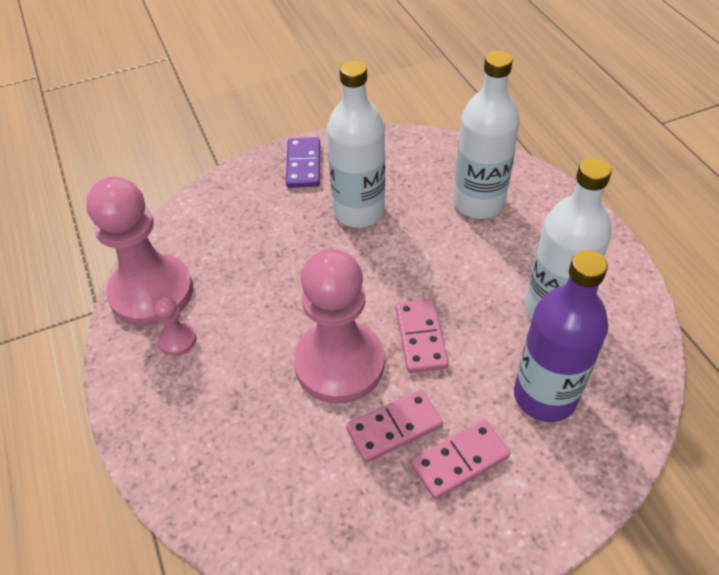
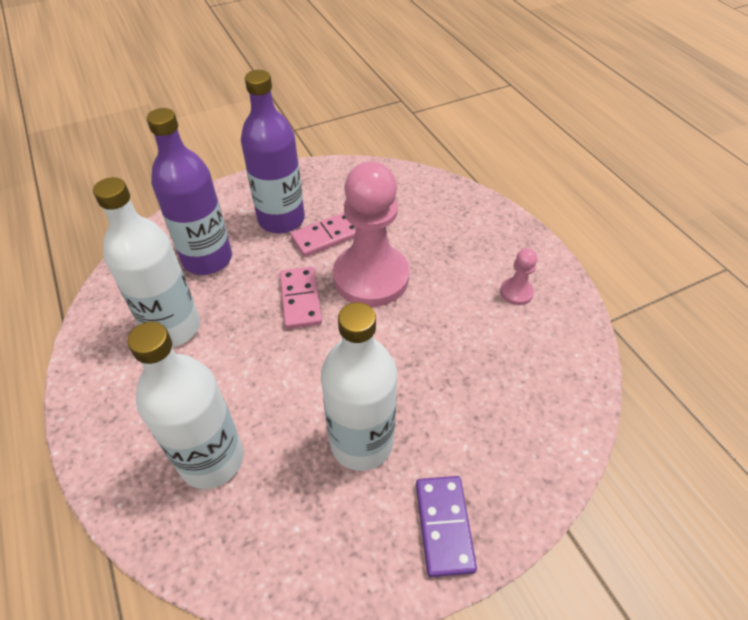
camera: 175 degrees right, 0 degrees up
pink pawn [86,177,193,326] -> none
pink domino [411,420,510,500] -> purple bottle [241,70,305,233]

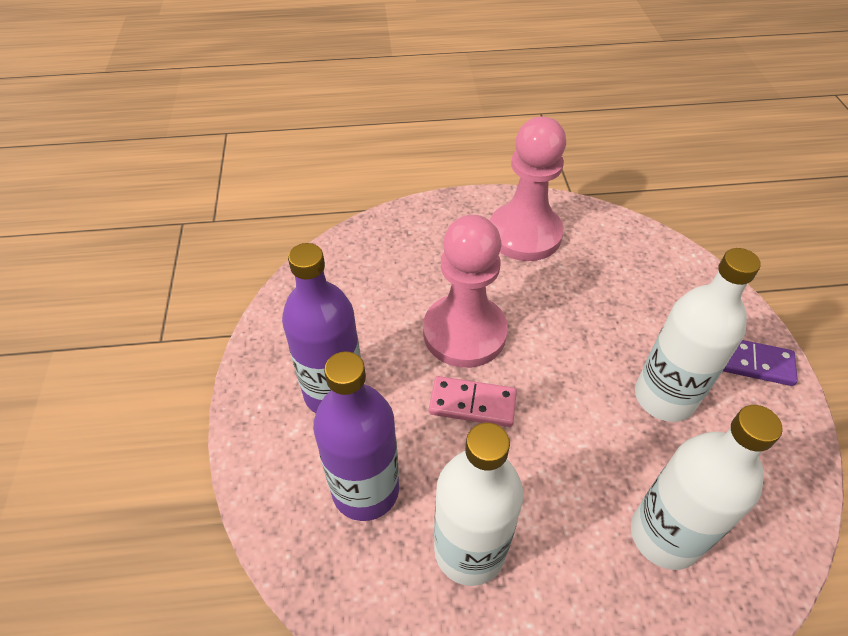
camera: 70 degrees left, 0 degrees up
pink domino [291,213,356,257] -> none
pink pawn [500,248,537,305] -> pink pawn [490,117,566,261], size x2.36

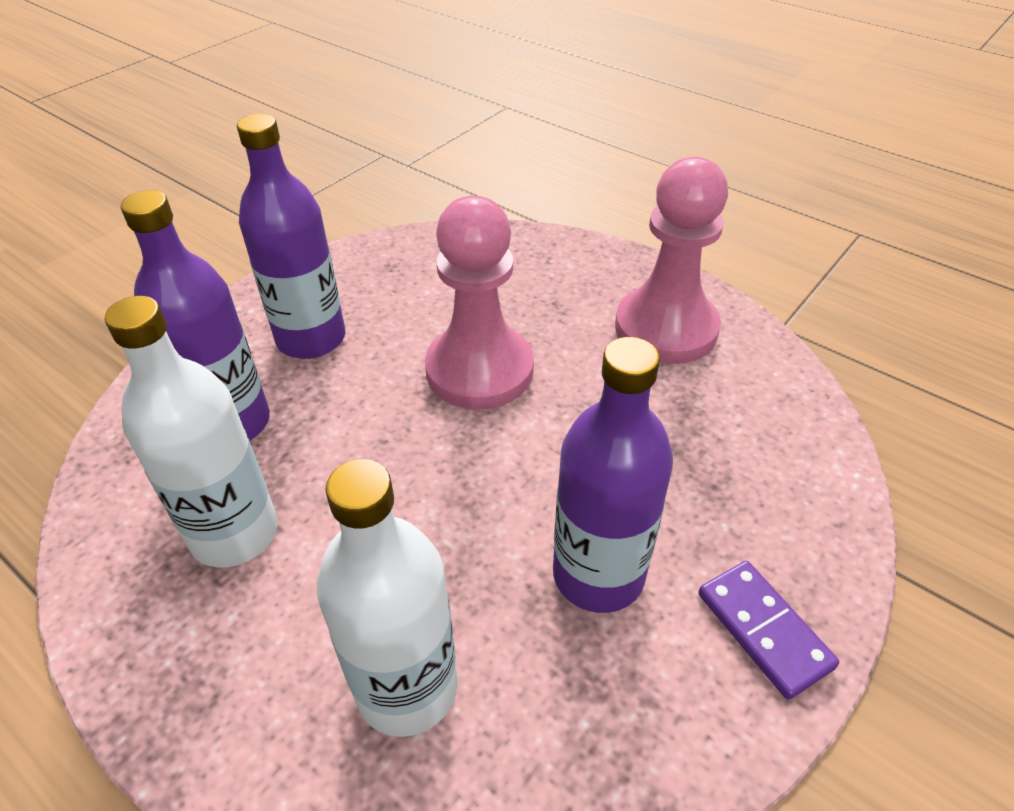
camera: 45 degrees right, 5 degrees down
pink domino [429,376,517,427] -> none
white bottle [635,248,761,422] -> purple bottle [553,337,673,613]

